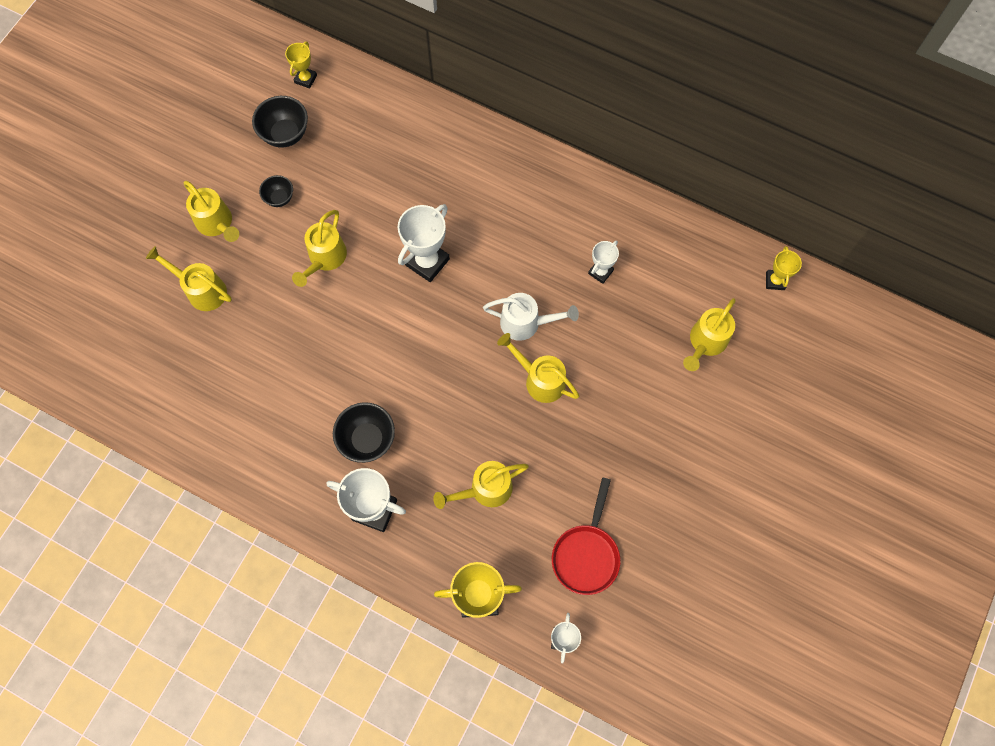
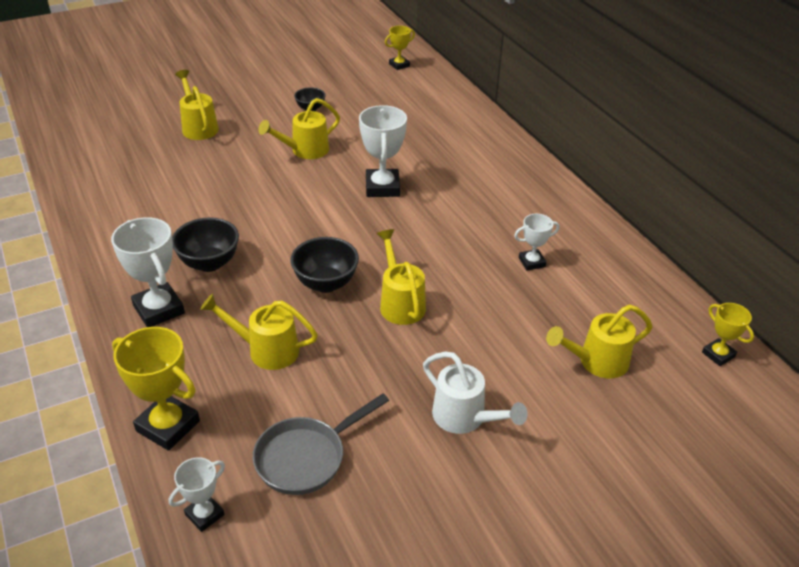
camera: 35 degrees right, 30 degrees down
yellow watering can [184,181,239,242] -> none
black bowl [252,96,308,147] -> black bowl moved to [290,237,359,293]
white trophy [398,204,450,282] -> white trophy turned 75 degrees counterclockwise [359,105,407,197]
white watering can [483,293,579,341] -> white watering can moved to [423,352,528,434]
red pan [552,477,620,595] -> grey pan [252,394,389,495]
yellow trophy [766,246,802,290] -> yellow trophy turned 75 degrees counterclockwise [702,303,754,366]

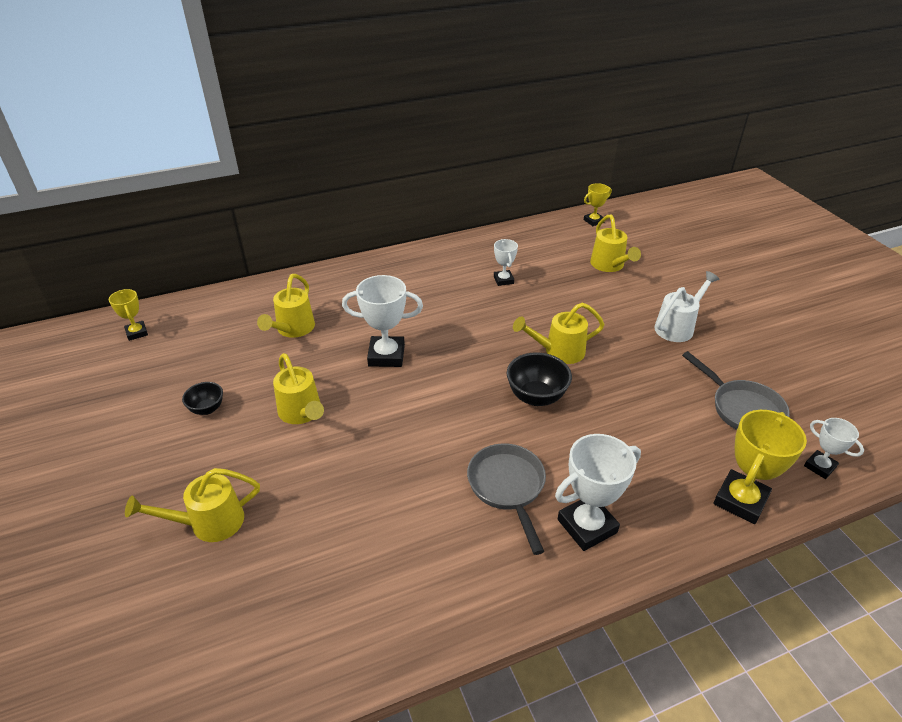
camera: 85 degrees left, 0 degrees up
black bowl [172,217,239,272] -> grey pan [467,443,546,555]
yellow watering can [200,294,318,370] -> yellow watering can moved to [257,274,315,338]

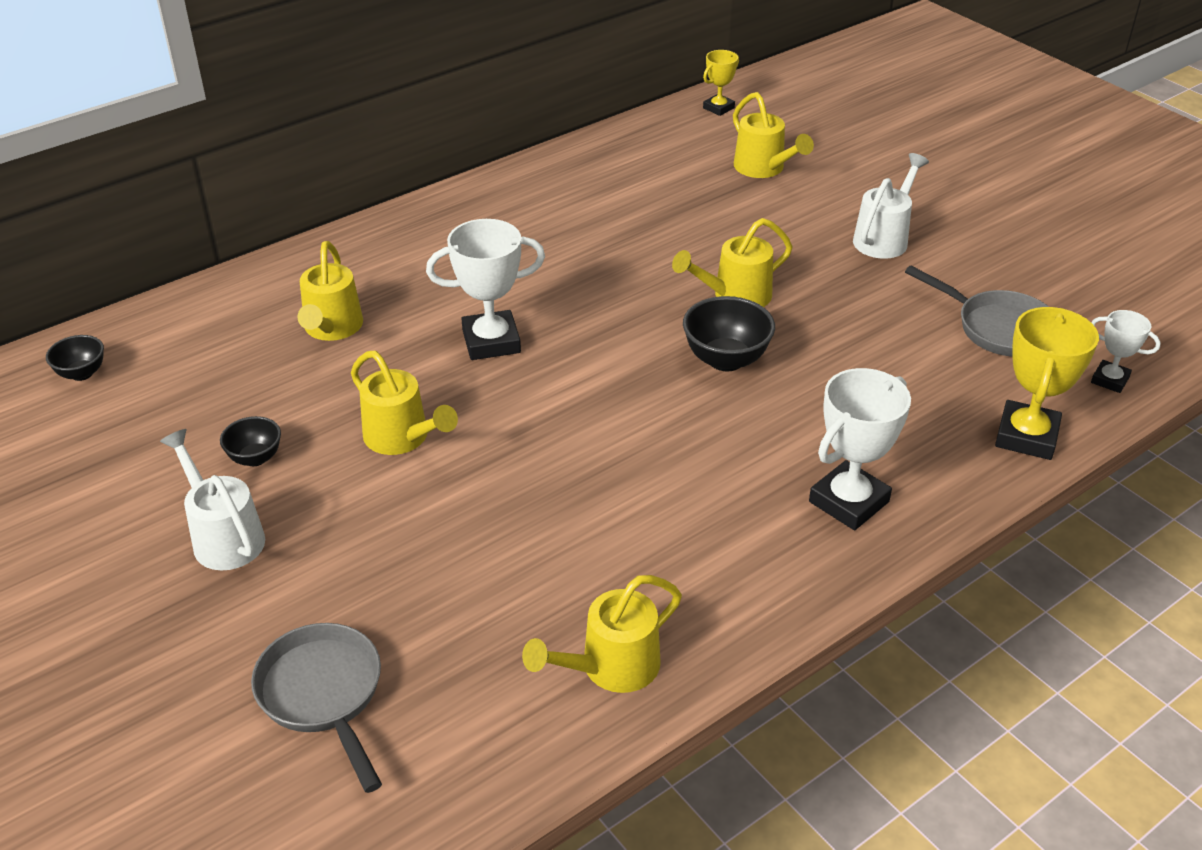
camera: 15 degrees left, 0 degrees up
yellow trophy [109,289,148,341] -> black bowl [46,335,104,381]
yellow watering can [125,468,260,542] -> yellow watering can moved to [522,575,682,693]
grey pan [467,443,546,555] -> grey pan moved to [251,623,382,793]
white trophy [494,239,518,286] -> none
none -> white watering can [160,429,265,570]

